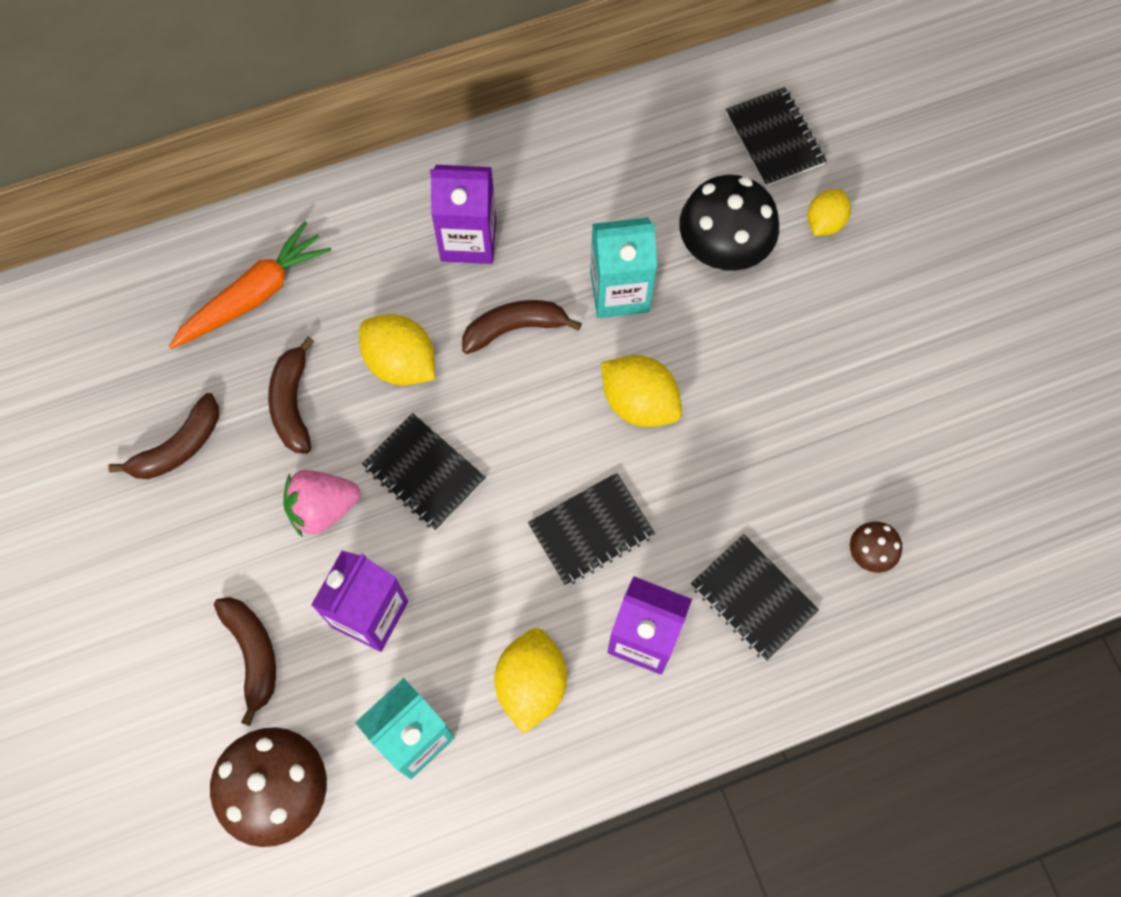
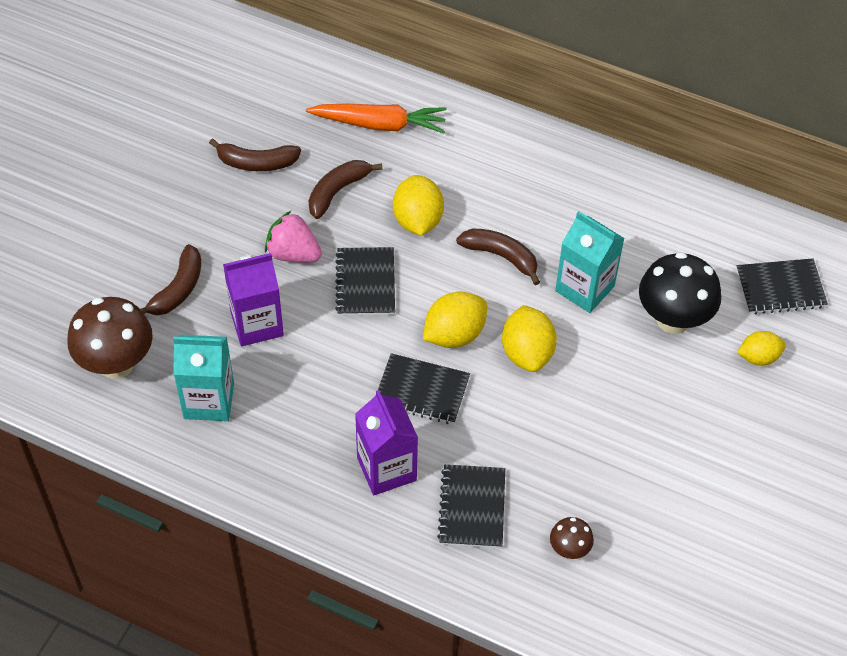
camera: 45 degrees right, 15 degrees down
purple carton [430,165,496,264] -> none
yellow lemon [494,628,567,734] -> yellow lemon moved to [423,292,487,348]
black notebook [726,87,826,187] -> black notebook turned 60 degrees clockwise [736,258,828,315]

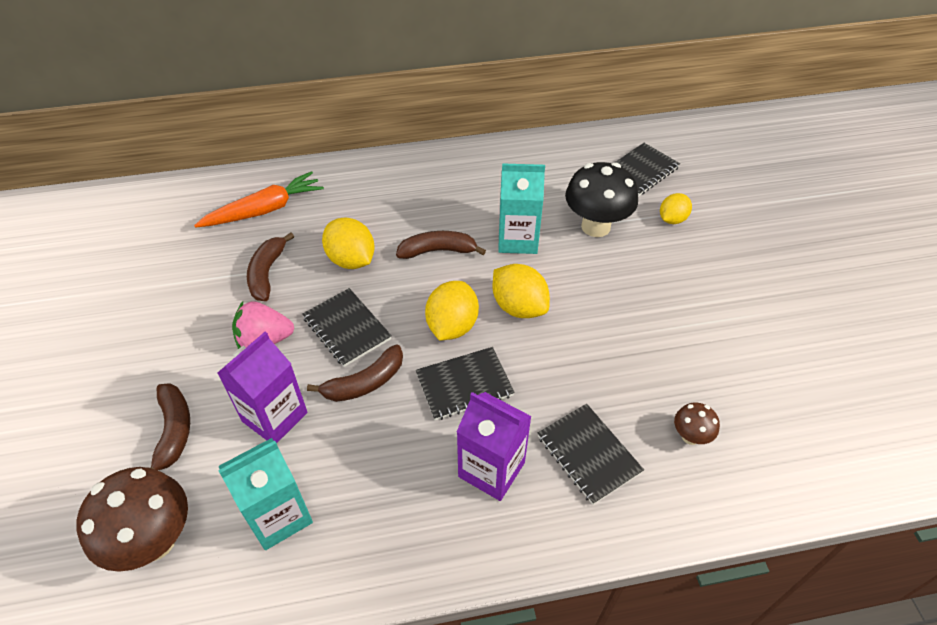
camera: 35 degrees left, 5 degrees down
brown banana [209,138,301,171] -> brown banana moved to [307,345,403,402]

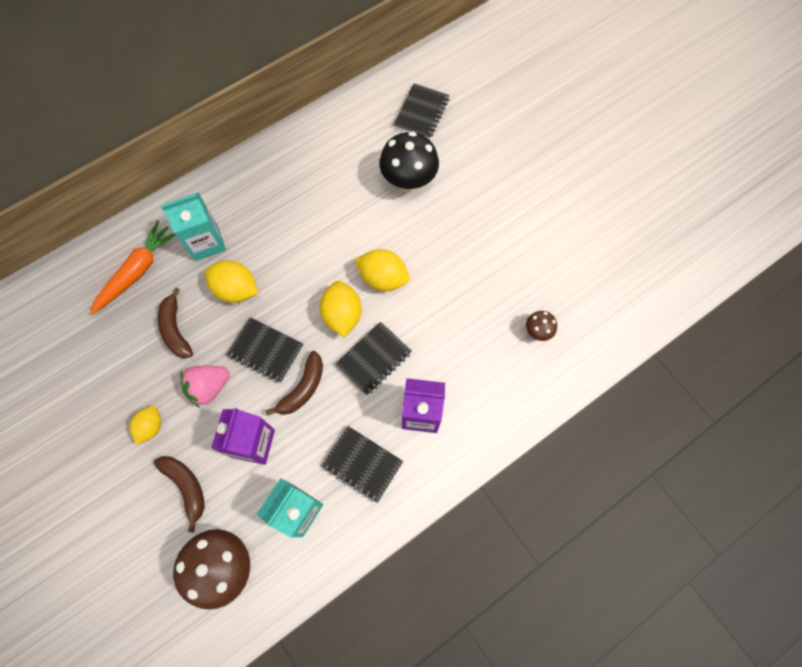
camera: 25 degrees left, 20 degrees up
brown banana [396,231,486,259] -> none
turquoise carton [498,163,545,254] -> turquoise carton moved to [161,192,226,261]
black notebook [538,404,644,505] -> black notebook moved to [321,426,403,503]
yellow lemon [660,193,692,224] -> yellow lemon moved to [130,406,161,445]

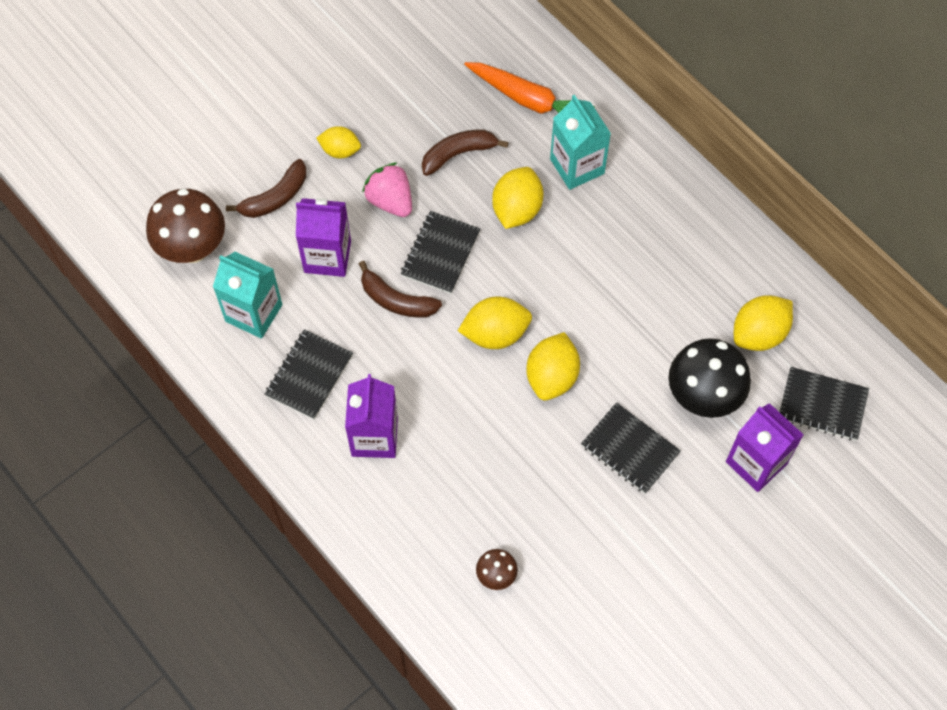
camera: 85 degrees right, 5 degrees down
black notebook [335,322,412,395] -> black notebook moved to [581,402,681,494]
none -> purple carton [726,403,804,492]
none -> yellow lemon [734,295,793,351]

